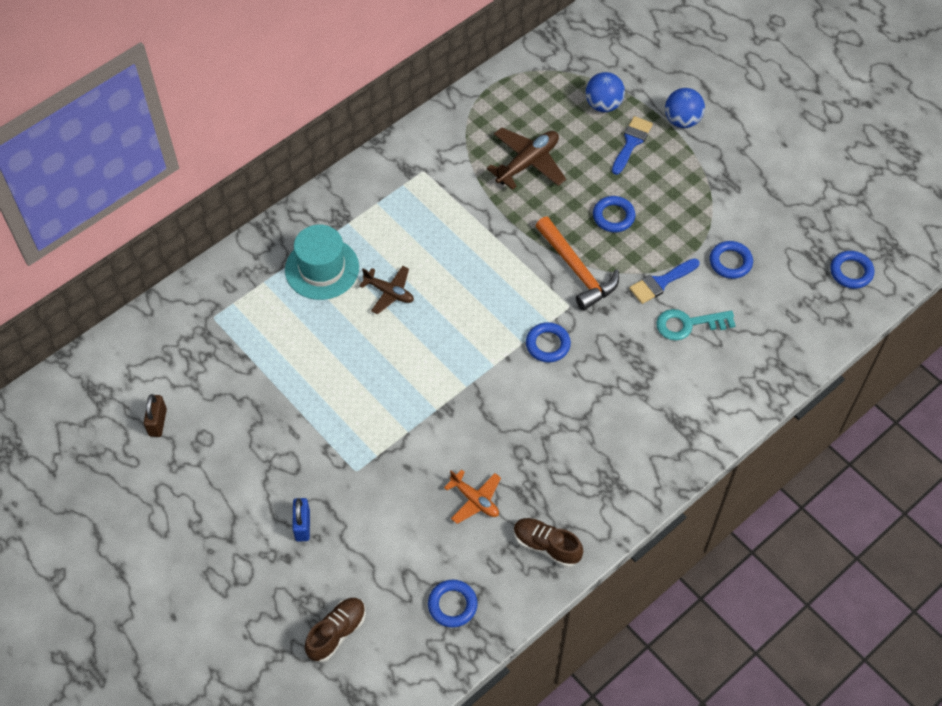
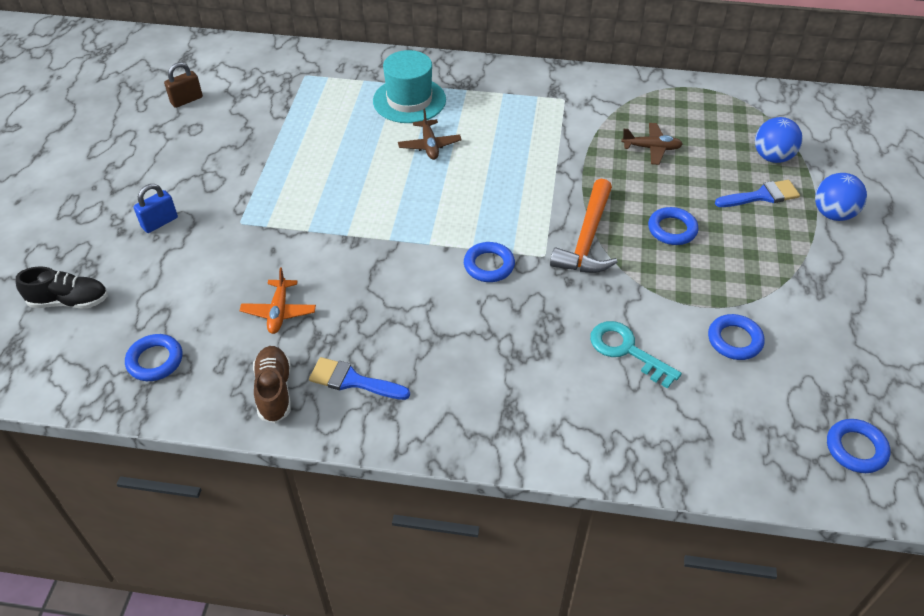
camera: 50 degrees right, 10 degrees down
brown shoe [305,598,366,662] -> black shoe [16,266,108,309]
brown plane [487,127,566,190] -> brown plane [621,123,683,165], size x0.64
blue brush [629,258,700,304] -> blue brush moved to [309,357,410,400]

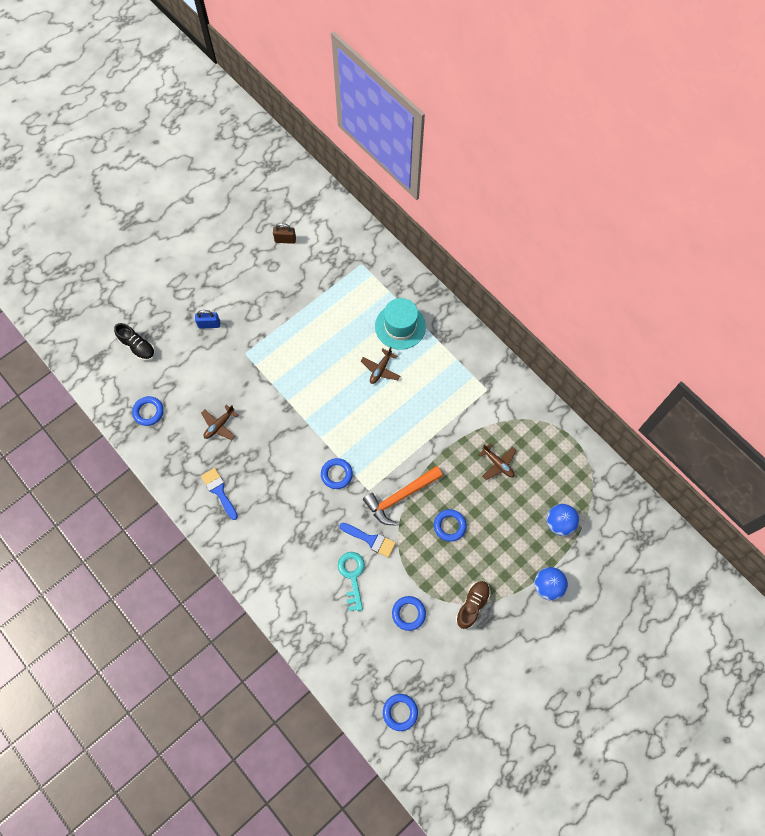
camera: 40 degrees right, 20 degrees up
orange plane [239,268,316,334] -> brown plane [201,404,239,440]
brown shoe [253,346,291,423] -> brown shoe moved to [456,581,490,629]
blue brush [715,180,800,207] -> blue brush moved to [340,523,396,558]

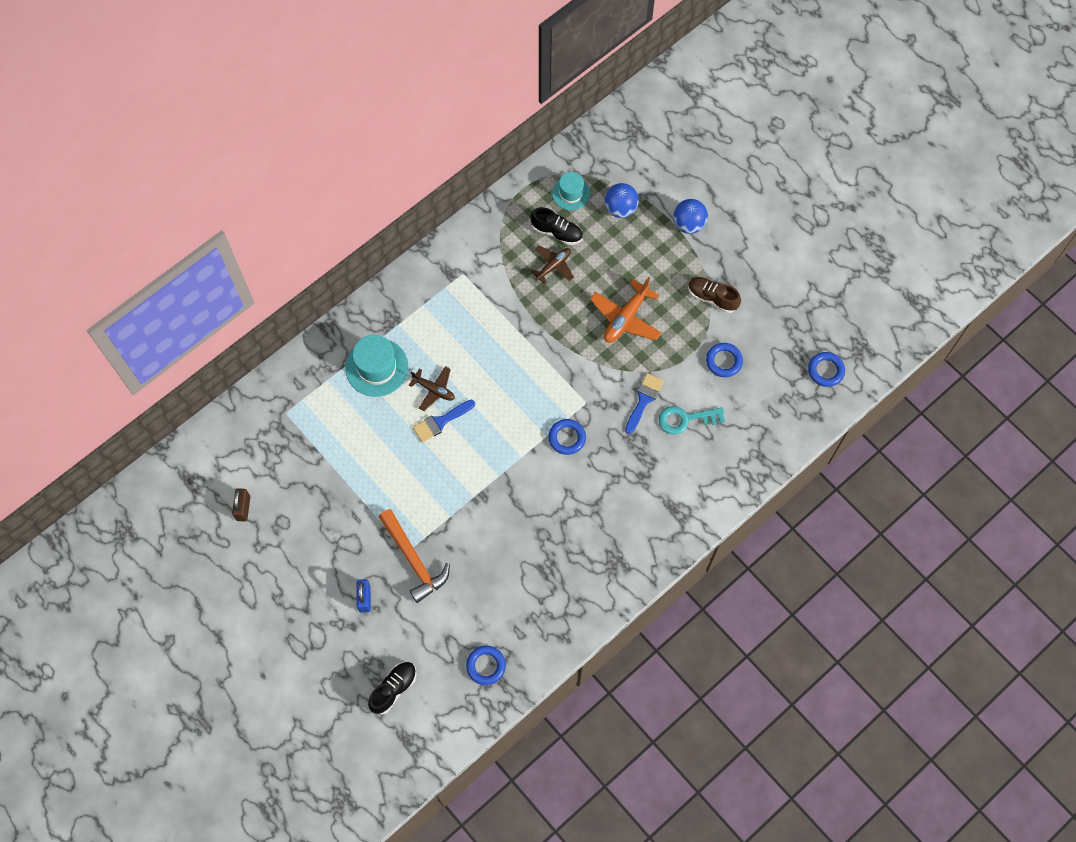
camera: 90 degrees left, 0 degrees up
brown plane [201,404,239,440] -> none
blue brush [201,468,238,520] -> blue brush moved to [413,400,475,443]
orange hammer [363,466,443,525] -> orange hammer moved to [379,509,450,603]
blue ring [434,509,467,542] -> orange plane [590,277,661,343]
none -> black shoe [530,207,583,245]
none -> turquoise hat [552,172,590,210]

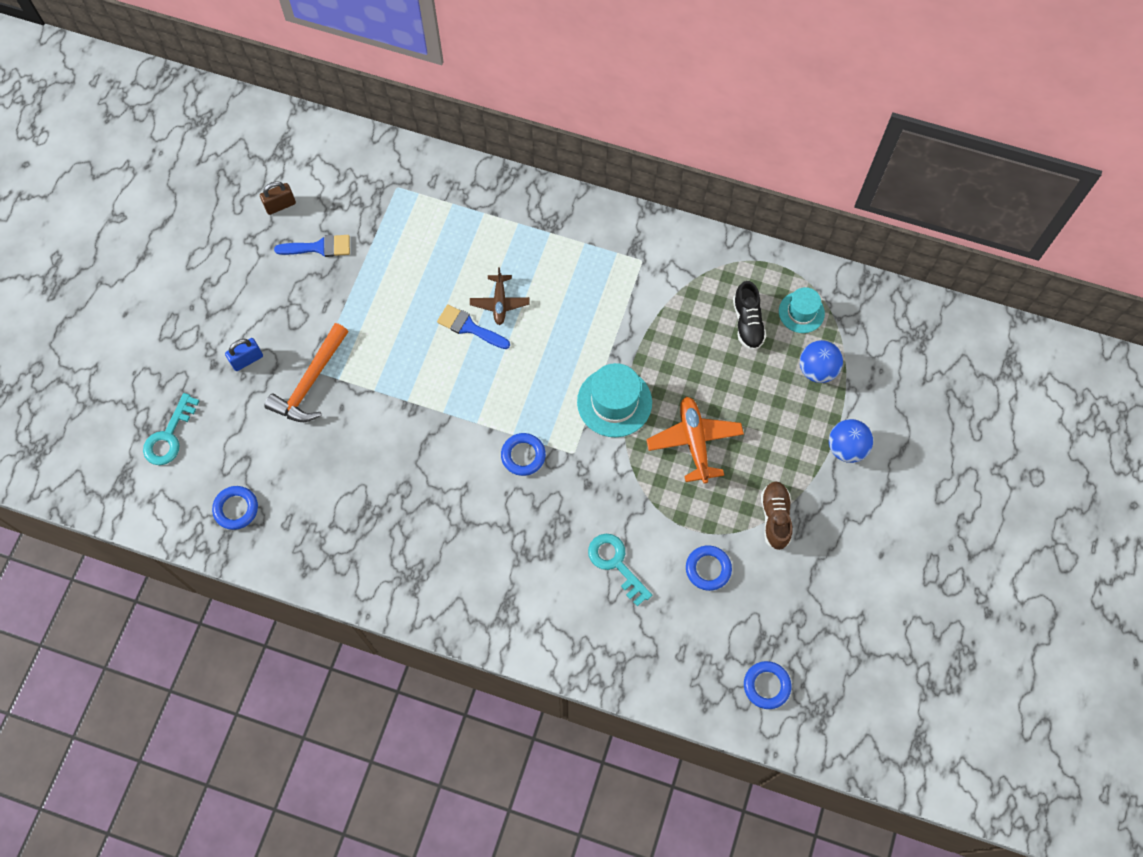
camera: 60 degrees right, 0 degrees up
turquoise hat [345,335,408,397] -> turquoise hat moved to [577,363,652,437]
black shoe [368,662,416,714] -> turquoise key [143,393,199,465]
brown plane [530,245,574,285] -> none
orange plane [590,277,661,343] -> orange plane turned 75 degrees clockwise [646,397,744,484]
blue brush [625,373,664,434] -> blue brush moved to [274,235,350,257]

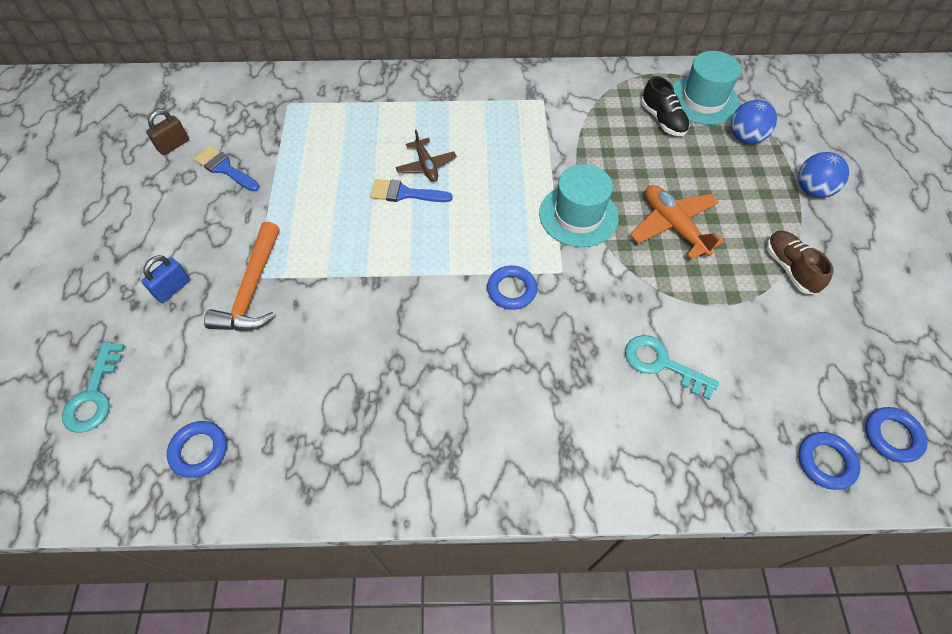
camera: 20 degrees left, 10 degrees down
blue brush [274,235,350,257] -> blue brush turned 120 degrees counterclockwise [194,146,260,192]
blue ring [686,545,732,591] -> blue ring moved to [798,432,861,490]
turquoise hat [779,287,825,333] -> turquoise hat [673,51,741,125], size x1.59

